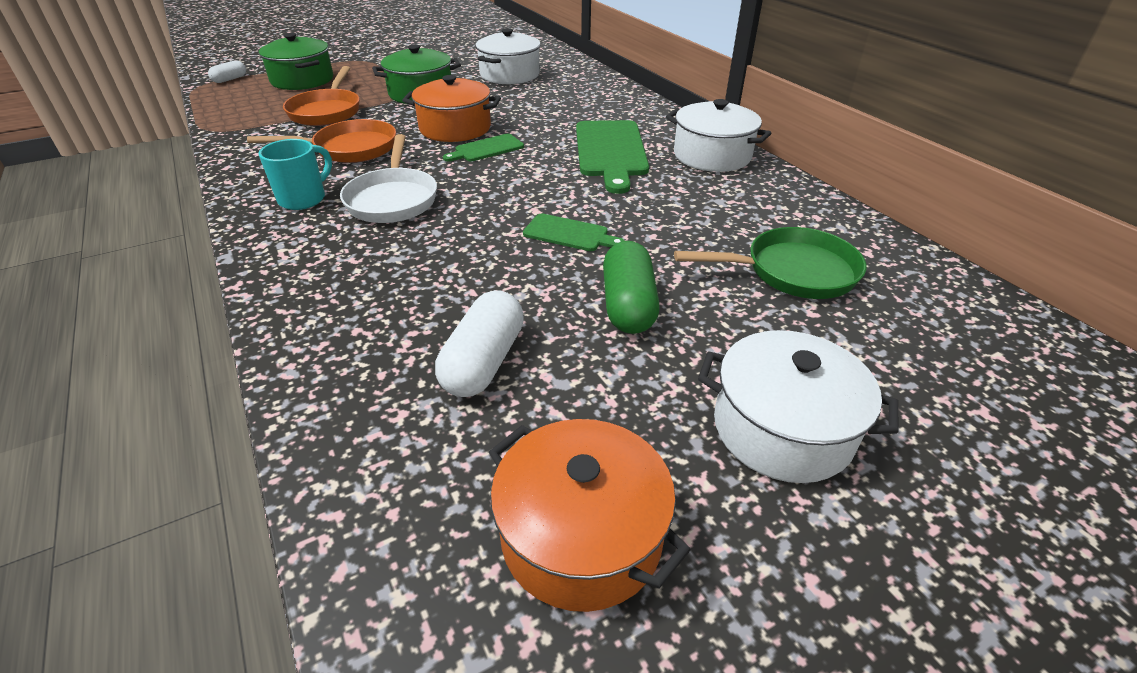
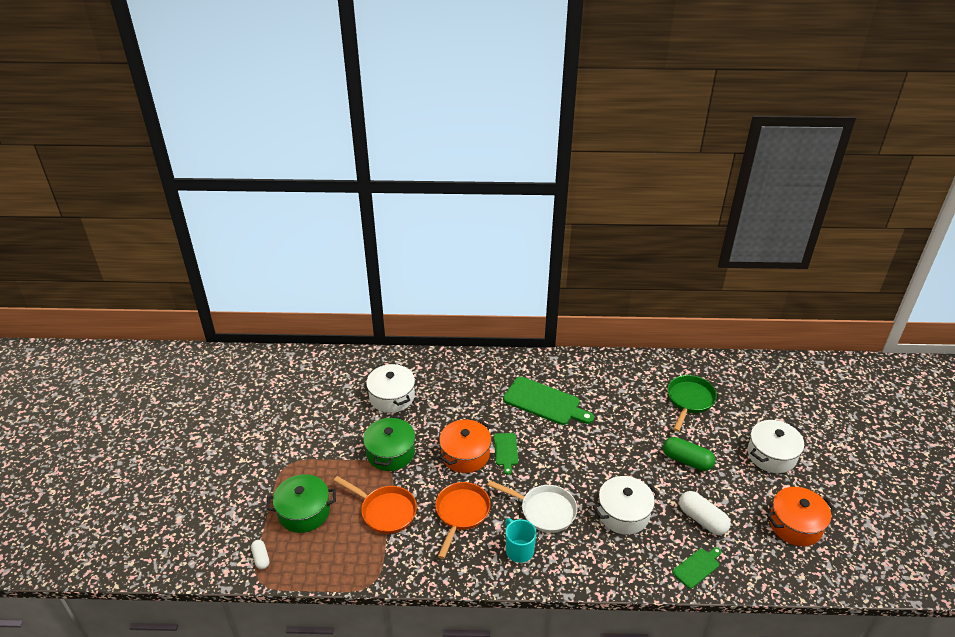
camera: 60 degrees left, 0 degrees up
green cutting board [523,213,625,251] -> green cutting board moved to [672,547,722,589]
white pot [666,99,771,172] -> white pot moved to [593,476,659,535]

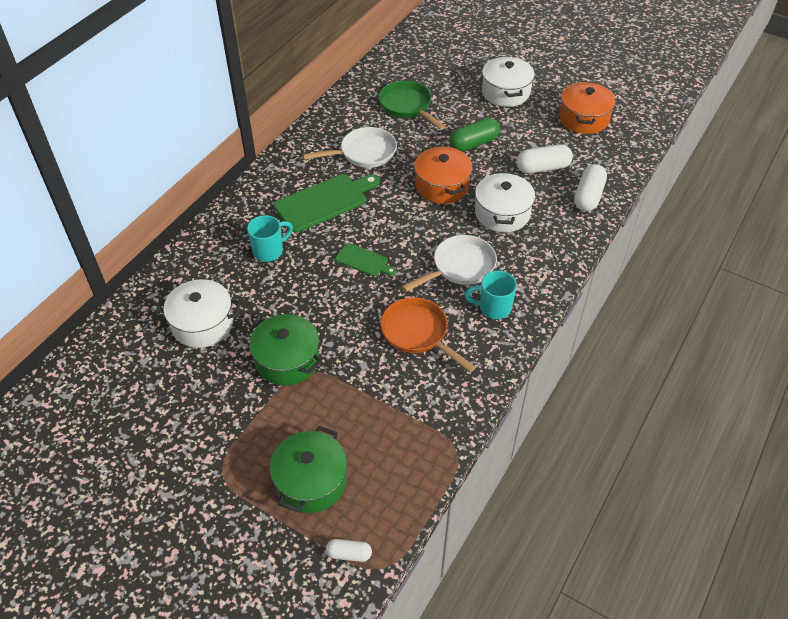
camera: 60 degrees left, 10 degrees up
orange pan [334,476,417,534] -> none
orange pot [439,419,491,473] -> orange pot moved to [414,145,473,204]
green cutting board [672,547,722,589] -> white capsule [574,164,607,211]
none -> turquoise mug [247,215,293,262]
none -> white pan [303,127,397,168]

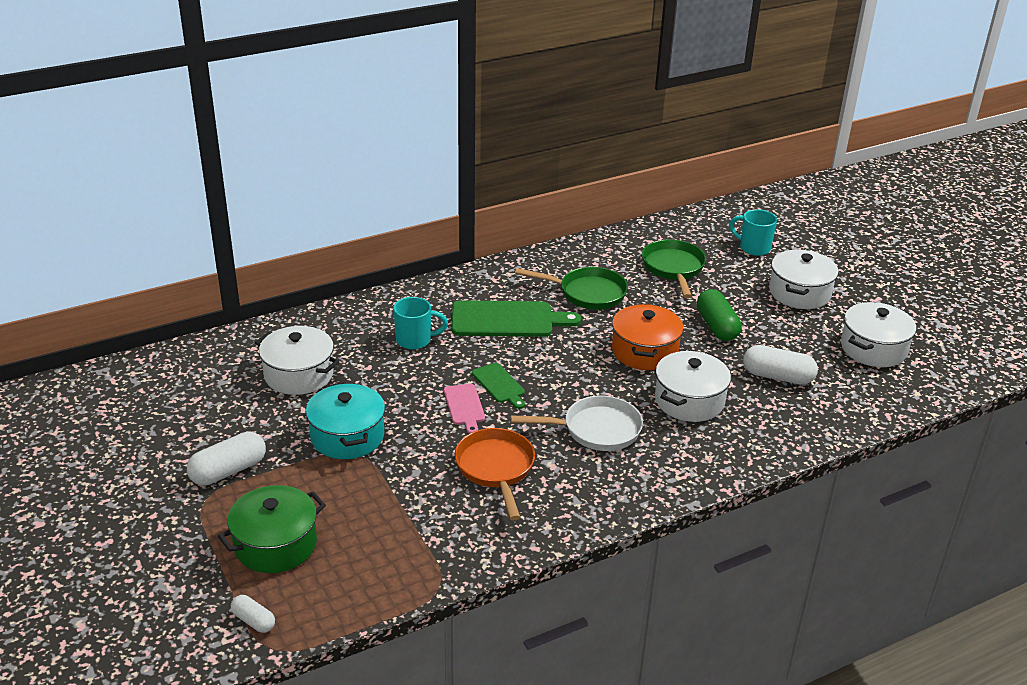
camera: 30 degrees right, 15 degrees down
green pot [248,314,322,386] -> turquoise pot [306,382,385,459]
white pan [303,127,397,168] -> green pan [515,267,628,310]
green capsule [449,118,500,152] -> green capsule turned 75 degrees clockwise [697,289,741,341]
turquoise mug [465,271,517,319] -> turquoise mug moved to [729,209,777,256]
orange pot [559,81,616,134] -> white pot [841,302,916,367]
white capsule [574,164,607,211] -> white capsule moved to [187,432,266,486]
none -> pink cutting board [444,384,485,434]

